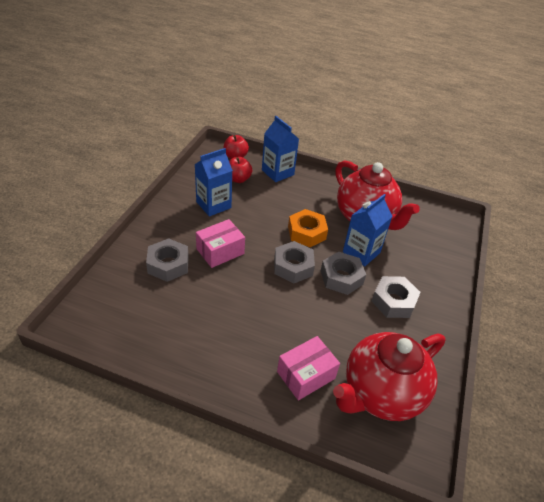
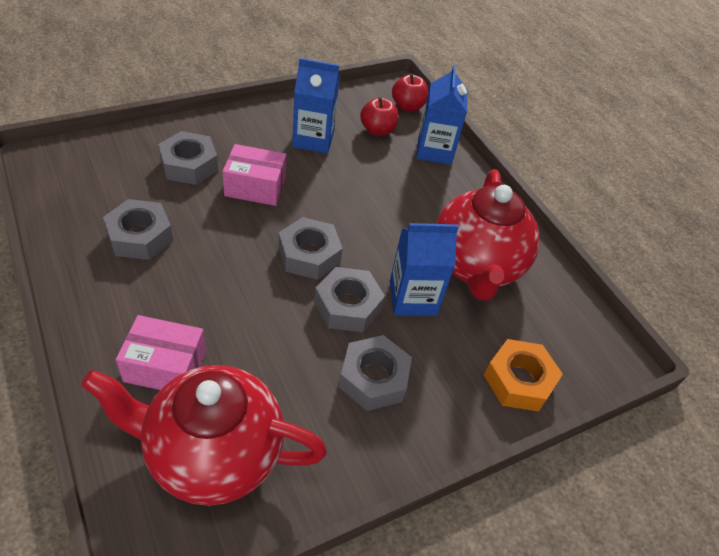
camera: 40 degrees right, 5 degrees up
orange nut [288,209,328,247] -> orange nut moved to [484,339,563,412]
none -> grey nut [103,199,173,260]

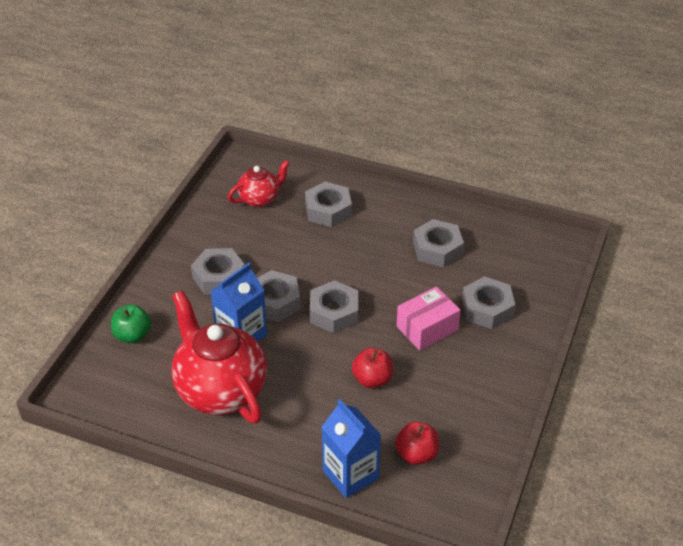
camera: 145 degrees right, 5 degrees down
red teapot [81,365,327,506] -> red teapot [228,160,290,207], size x0.52
pink box [116,315,206,390] -> grey nut [305,182,352,227]
blue carton [292,58,340,154] -> none
red apple [392,74,428,111] -> red apple moved to [352,348,393,388]
orange nut [484,339,563,412] -> green apple [111,304,151,343]

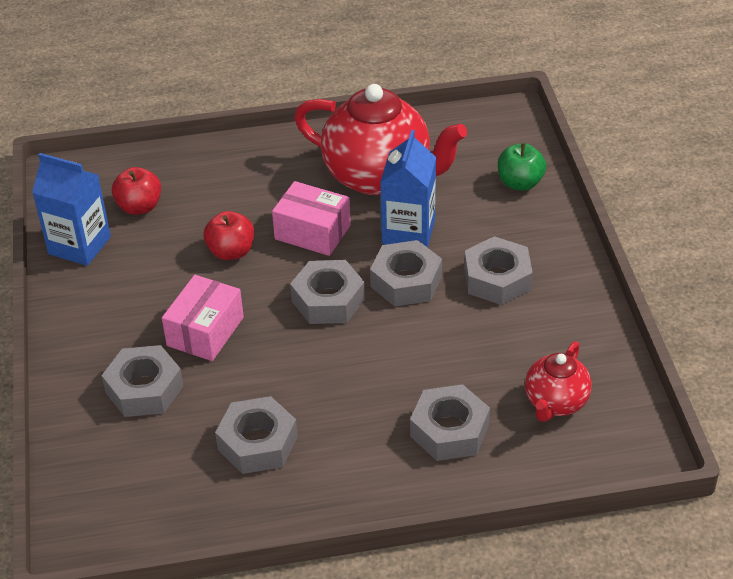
camera: 150 degrees right, 0 degrees up
blue carton [322,399,381,498] -> blue carton moved to [32,153,111,266]
none -> pink box [272,181,351,256]

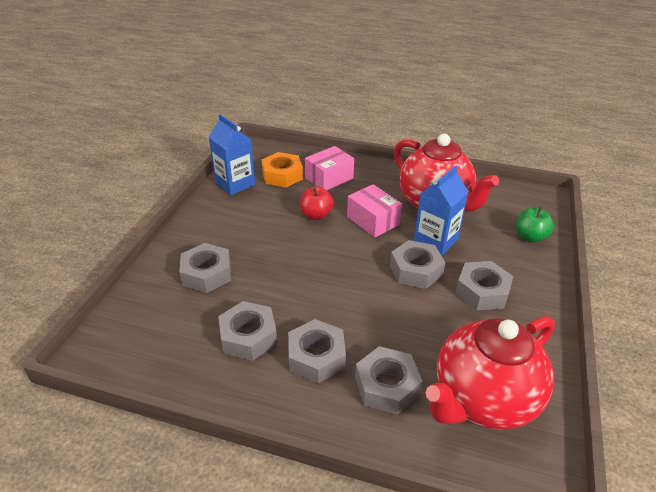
camera: 25 degrees right, 5 degrees down
red apple [112,167,161,215] -> orange nut [261,152,303,188]
pink box [162,275,244,361] -> pink box moved to [305,146,354,190]
grey nut [290,260,365,324] -> grey nut moved to [288,319,346,383]
red teapot [525,341,592,422] -> red teapot [426,316,555,430], size x1.92

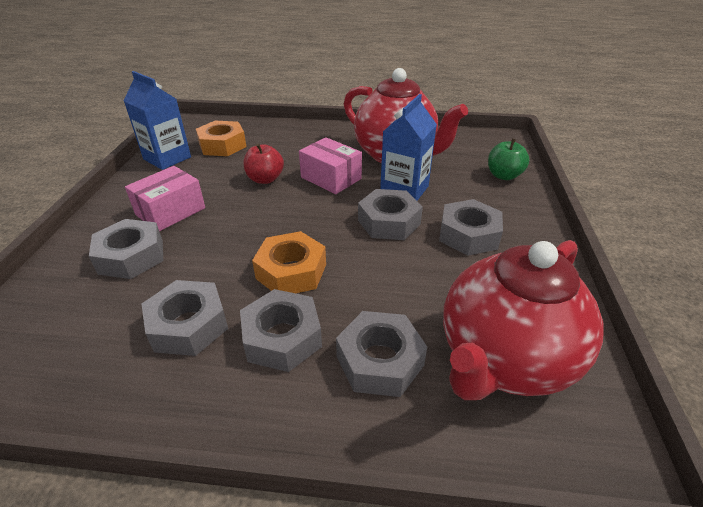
camera: 10 degrees left, 0 degrees up
pink box [305,146,354,190] -> pink box moved to [125,166,205,231]
none -> orange nut [252,231,326,293]

